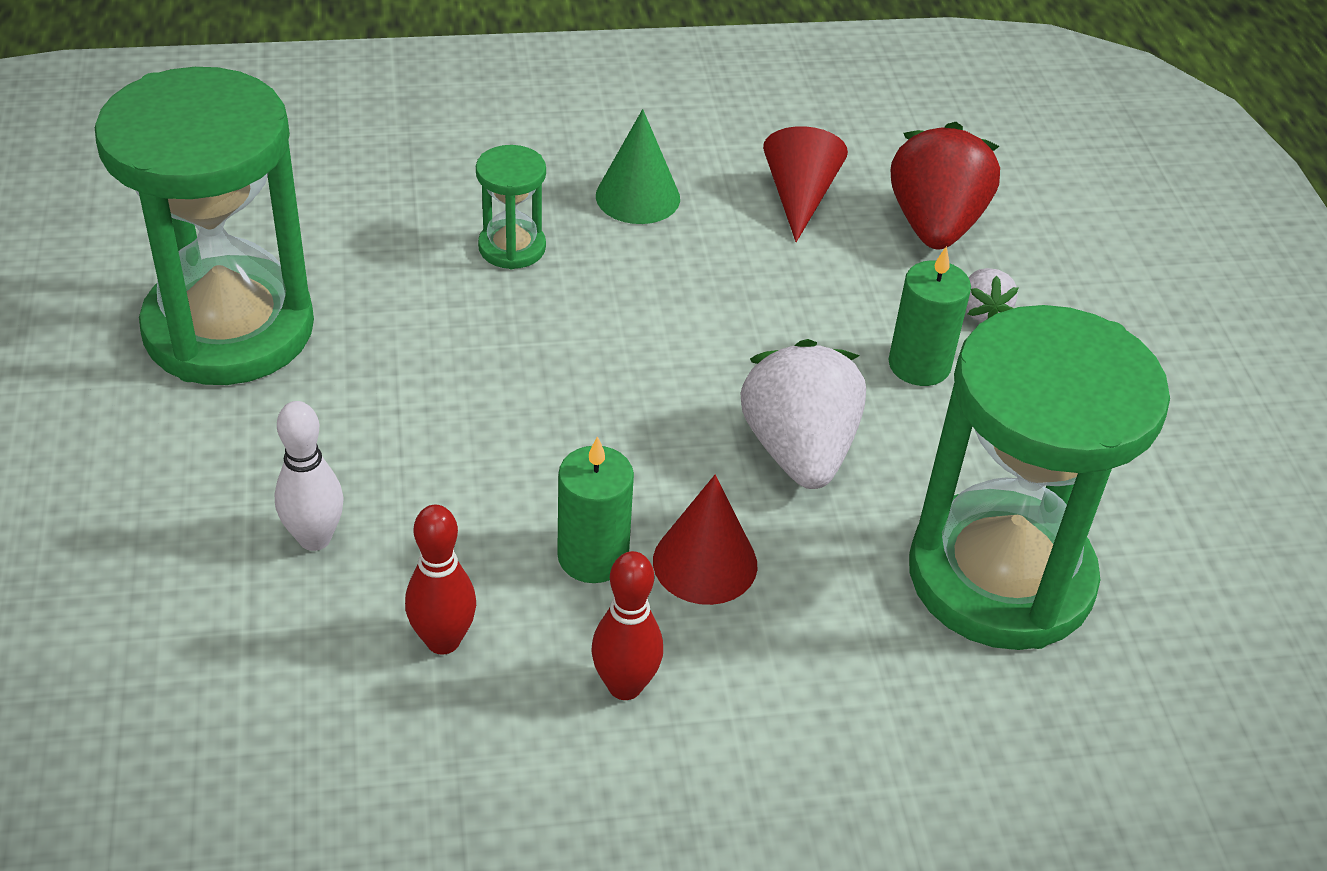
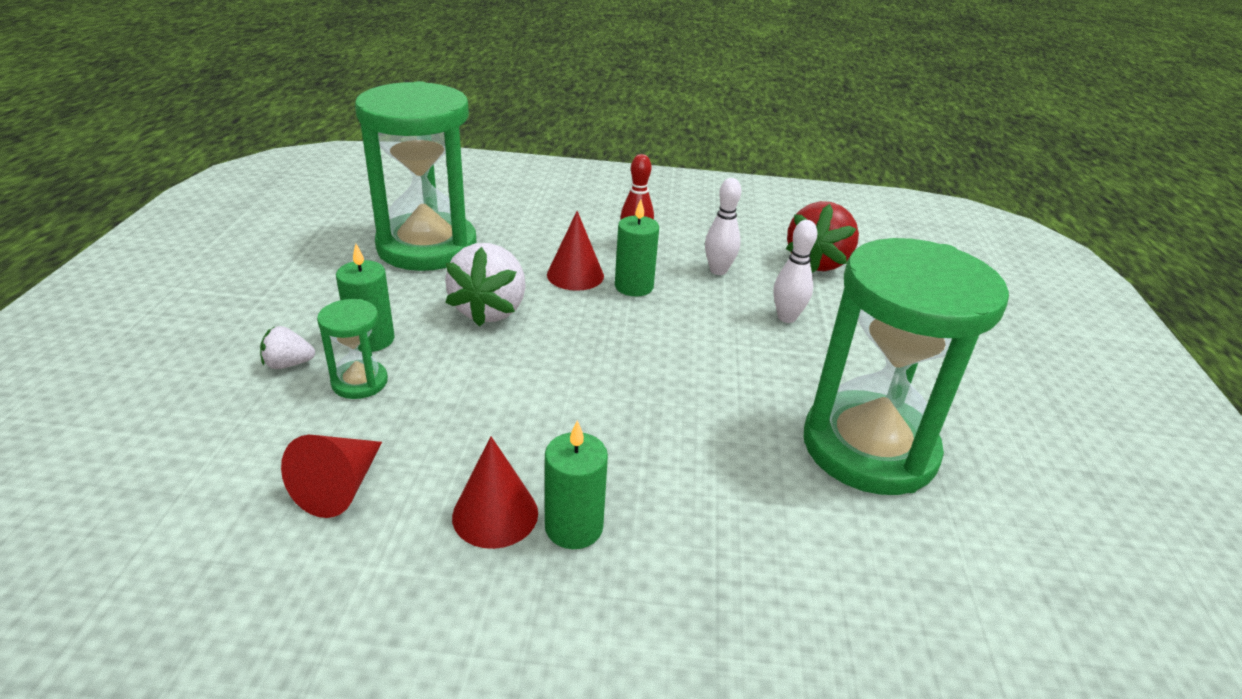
camera: 165 degrees left, 10 degrees down
red bowling pin [405,505,476,655] -> white bowling pin [705,178,741,275]
green hourglass [476,145,546,269] -> green hourglass moved to [317,299,388,399]
green cone [596,109,680,224] -> red cone [452,436,538,549]
red strawberry [891,122,1000,249] -> red strawberry moved to [786,201,859,273]
white strawberry [966,268,1018,322] -> white strawberry turned 105 degrees counterclockwise [260,326,315,369]
none -> green candle [545,420,608,549]

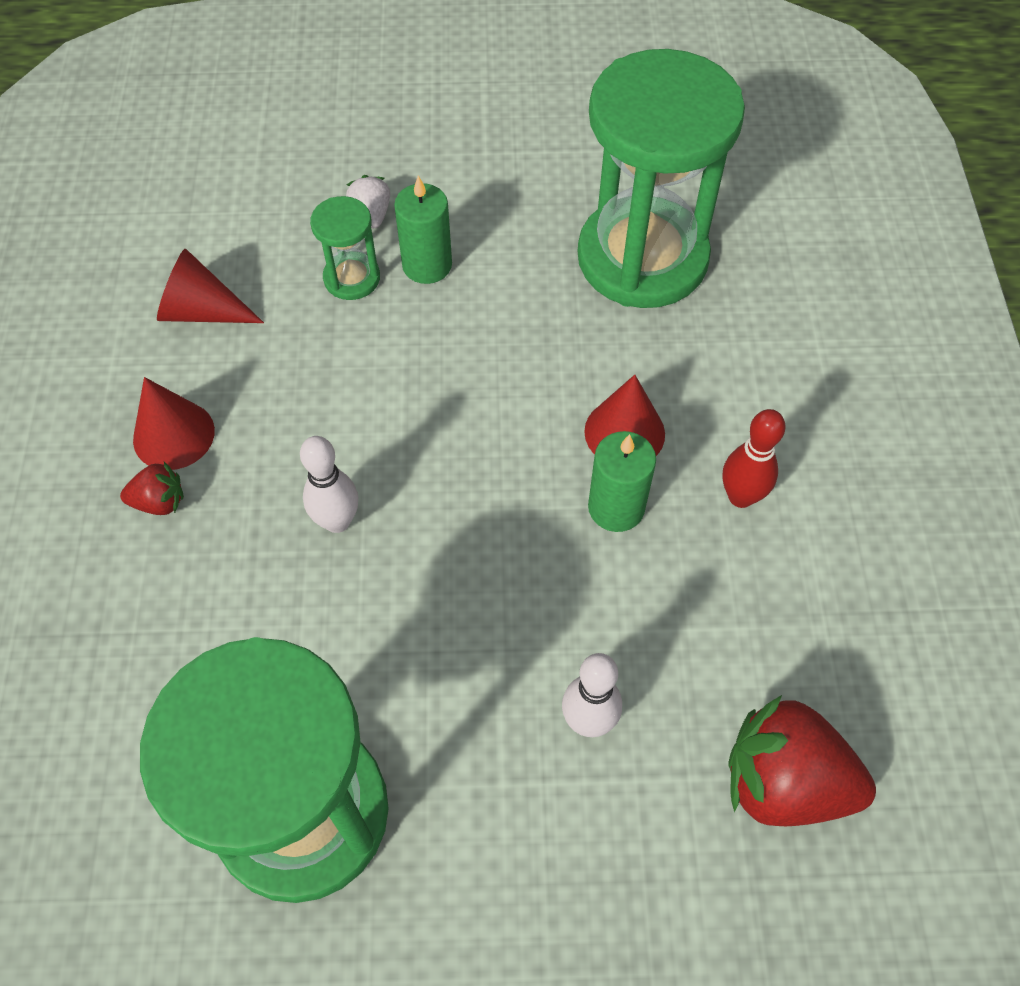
camera: 85 degrees right, 25 degrees up
white strawberry [445,243,526,327] -> none
green candle [545,420,608,549] -> red strawberry [120,462,184,515]
white bowling pin [705,178,741,275] -> white bowling pin moved to [300,436,358,533]

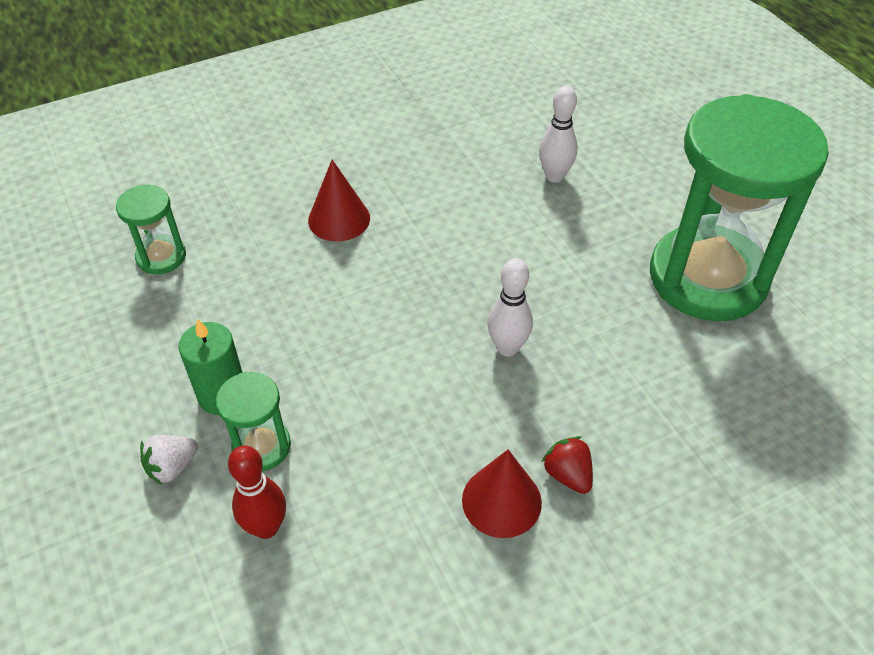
camera: 115 degrees left, 10 degrees down
red cone [157,249,264,323] -> none
green hourglass [578,49,745,308] -> green hourglass [116,185,186,274], size x0.43
green candle [588,431,656,532] -> none
red bowling pin [723,409,785,508] -> red bowling pin moved to [228,445,286,539]
red strawberry [728,695,876,826] -> none

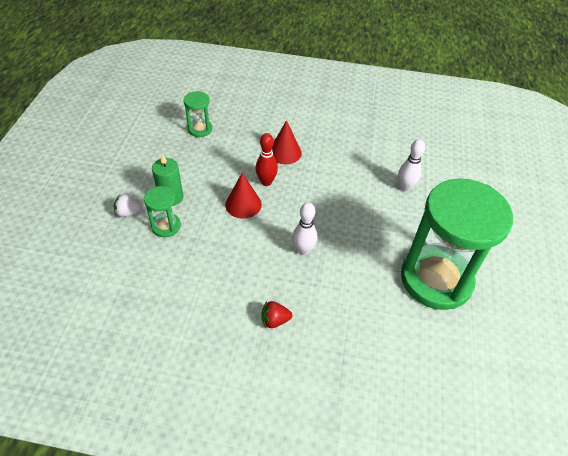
camera: 35 degrees right, 0 degrees up
red bowling pin [228,445,286,539] -> red bowling pin moved to [255,133,278,186]
red cone [462,450,542,538] -> red cone moved to [225,173,262,219]
red strawberry [542,436,593,494] -> red strawberry turned 105 degrees counterclockwise [261,301,292,328]

